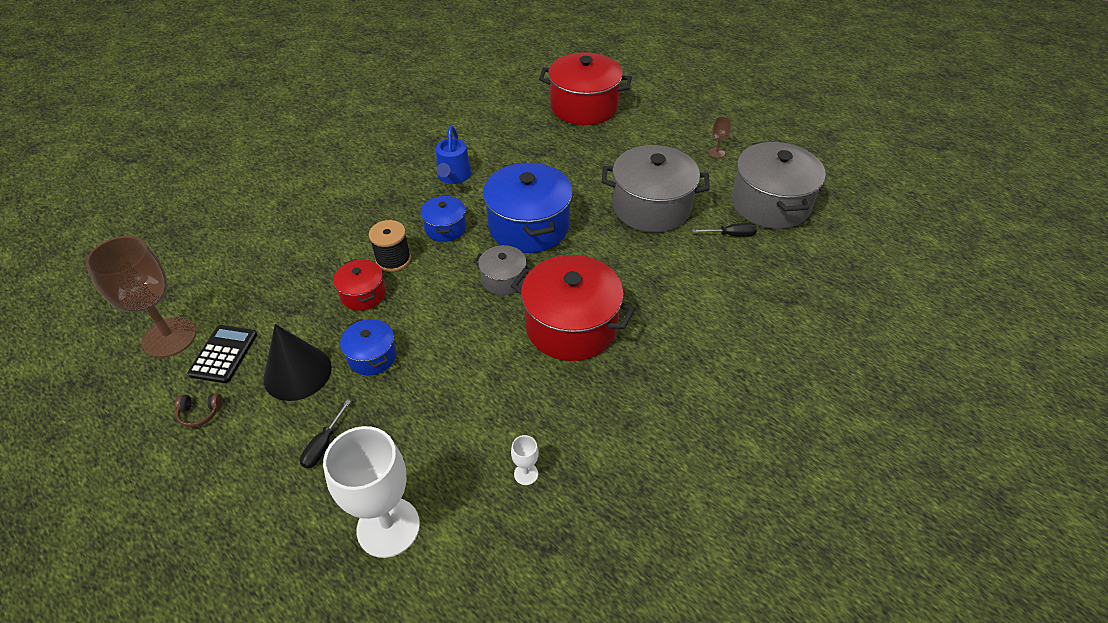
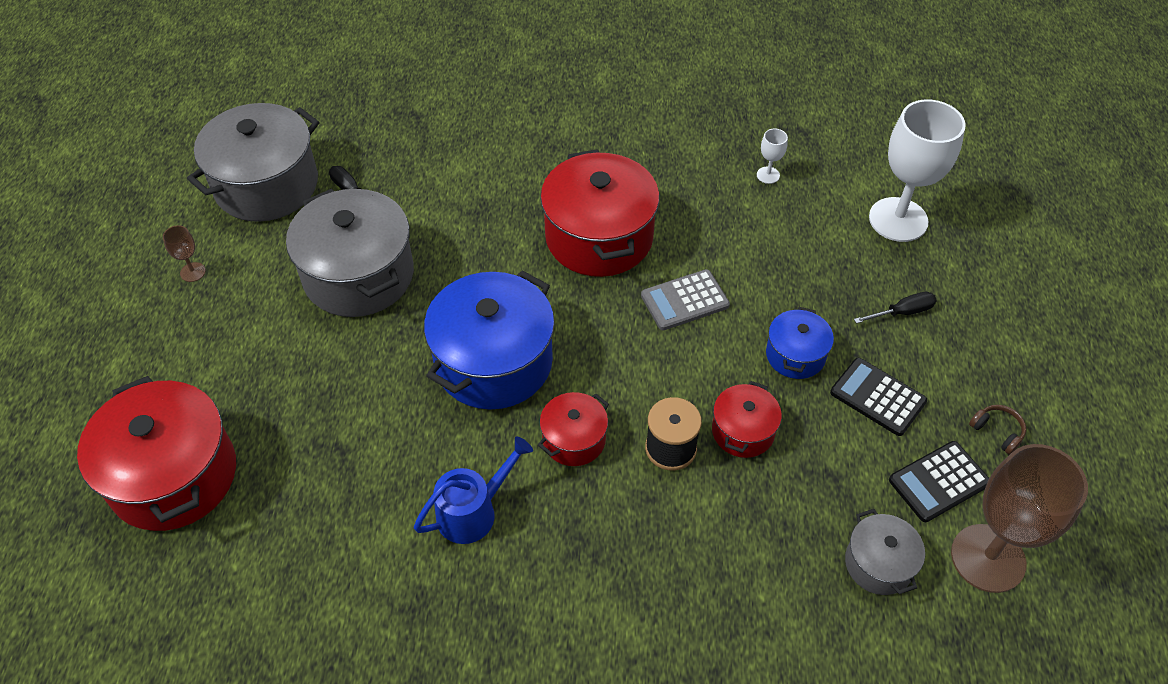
camera: 130 degrees left, 5 degrees up
black cone [263,324,332,401] -> black calculator [830,358,927,436]
blue pot [420,195,466,242] -> red pot [538,392,609,466]
grey pot [474,245,532,295] -> grey pot moved to [845,509,925,595]
none -> grey calculator [641,269,730,330]

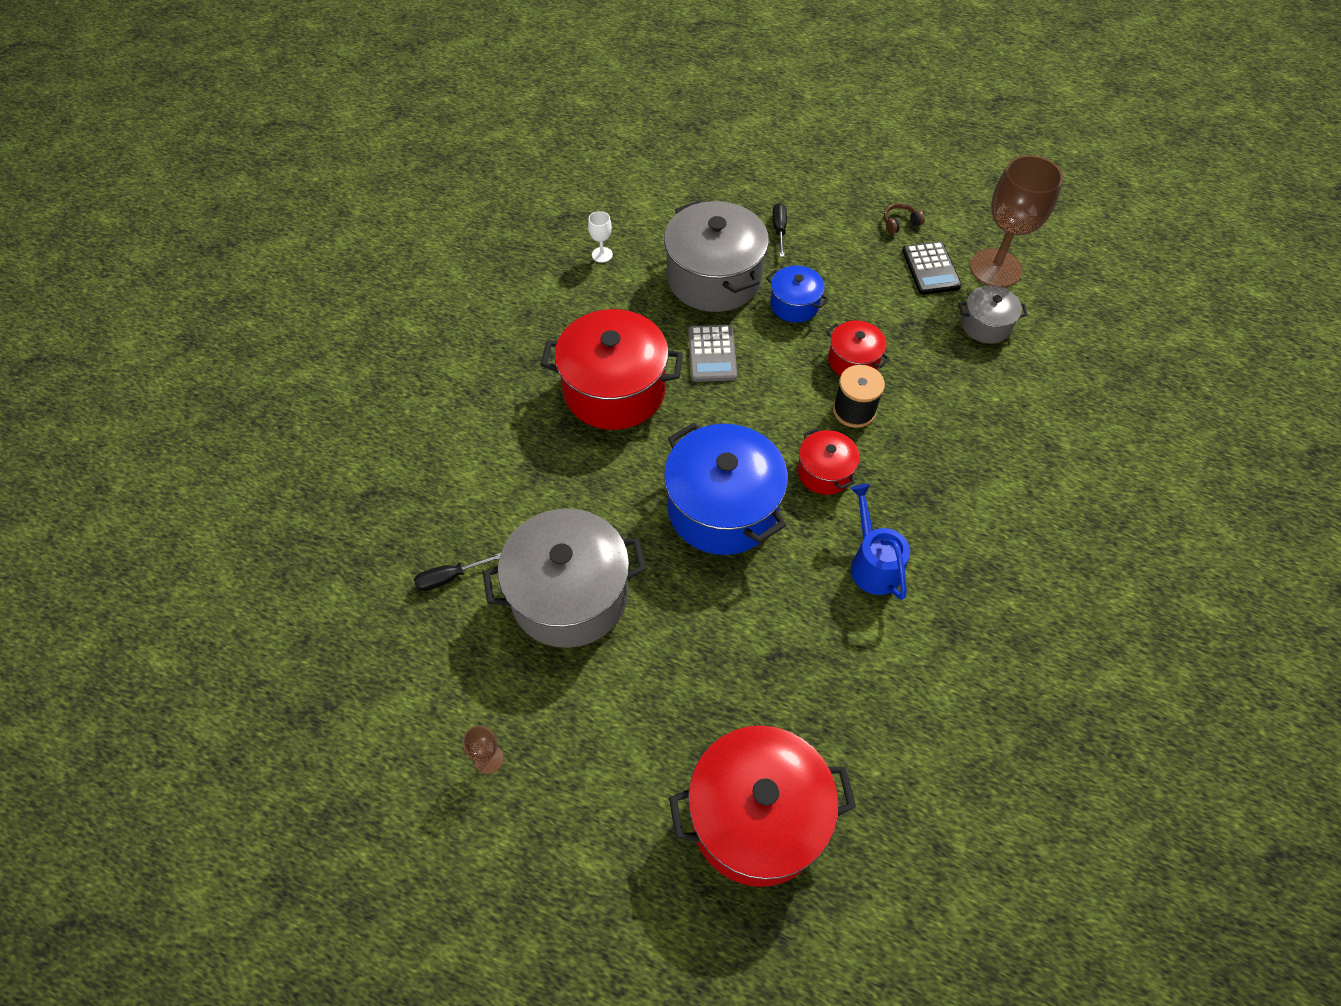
camera: 70 degrees left, 5 degrees up
grey pot [187,103,319,222] -> grey pot moved to [664,201,769,312]
black calculator [830,358,927,436] -> none
white goblet [869,99,966,242] -> none

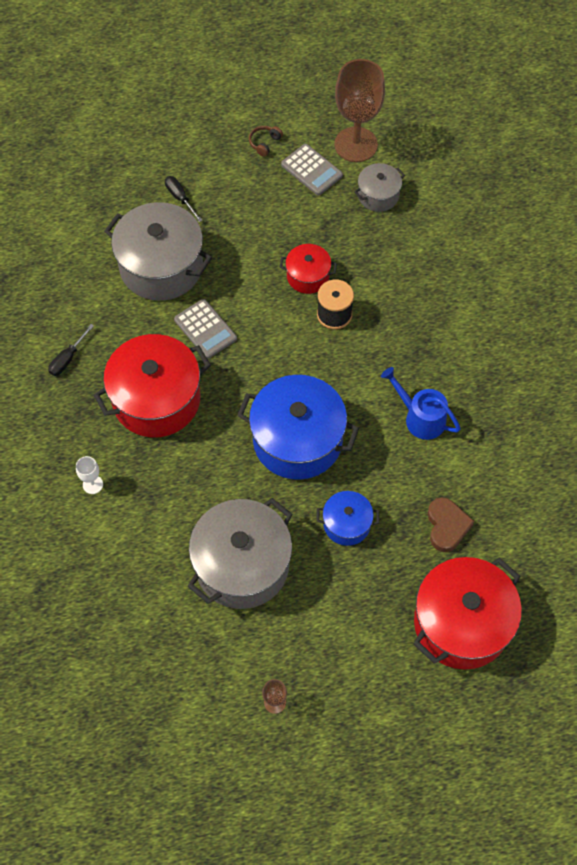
camera: 35 degrees left, 5 degrees up
black screwdriver [414,553,501,591] -> black screwdriver moved to [48,324,94,376]
white goblet [588,211,613,263] -> white goblet moved to [76,456,103,494]
blue pot [766,265,829,323] -> blue pot moved to [317,491,379,546]
red pot [798,428,860,495] -> none
black calculator [902,241,962,295] -> grey calculator [281,144,343,196]
none -> brown heart [428,497,475,552]

